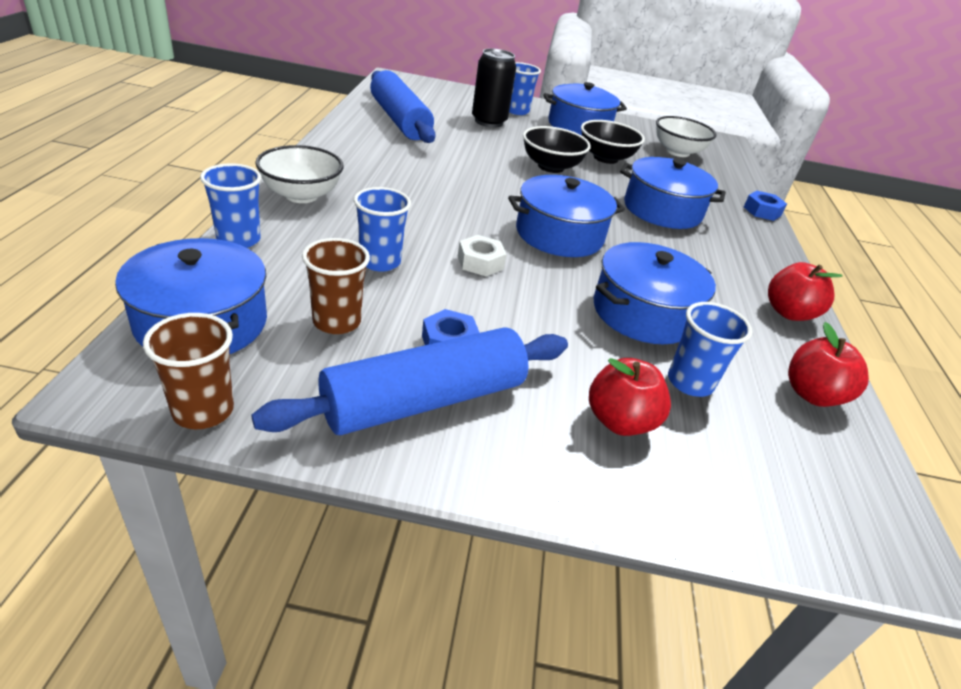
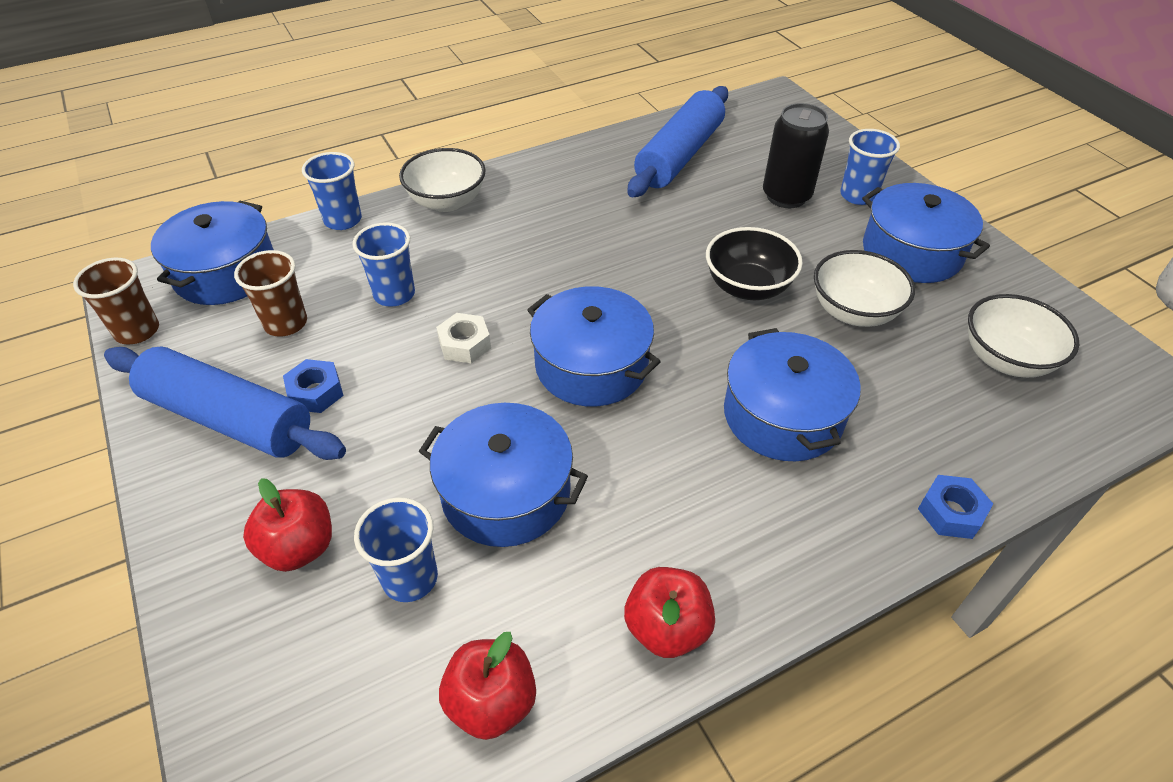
camera: 60 degrees right, 10 degrees up
black bowl [581,120,645,164] -> white bowl [814,250,915,327]

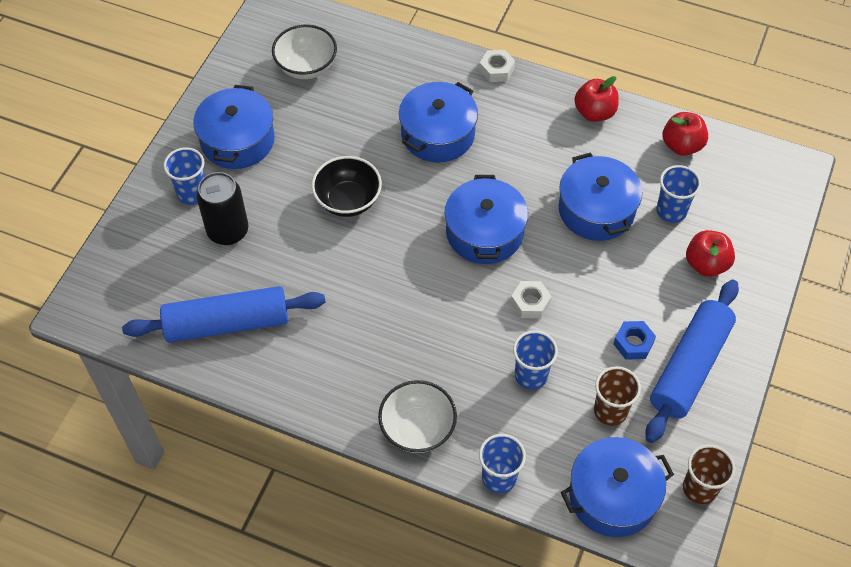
camera: 130 degrees left, 10 degrees up
blue rolling pin [104,346,346,460] -> blue rolling pin turned 45 degrees clockwise [646,280,739,443]
white bowl [814,250,915,327] -> none
blue nut [918,475,993,539] -> none
none -> white nut [479,50,515,82]

